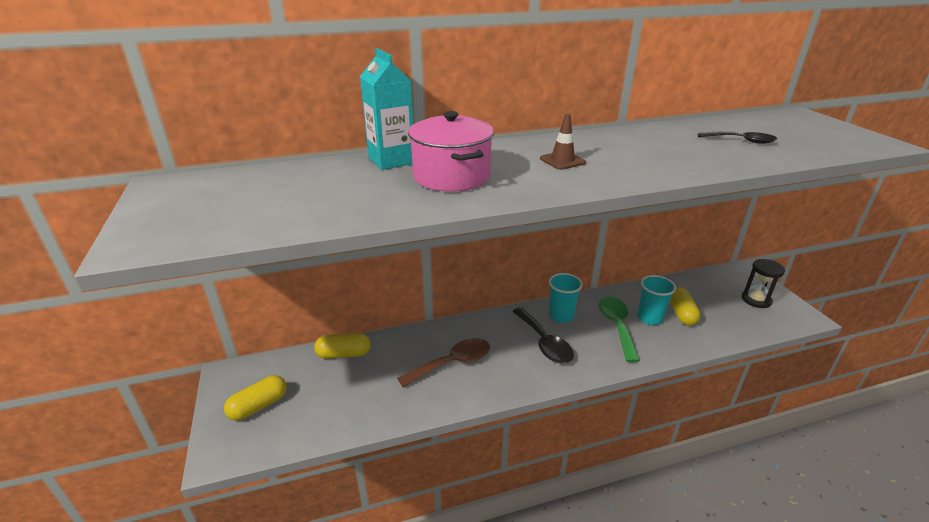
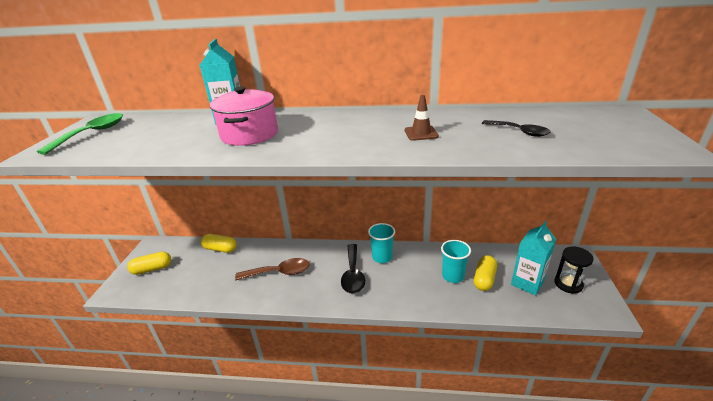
camera: 25 degrees right, 0 degrees up
brown traffic cone [540,114,586,170] -> brown traffic cone moved to [405,95,439,141]
green spoon [599,296,640,362] -> green spoon moved to [37,113,123,155]
none -> turquoise carton [511,221,556,296]

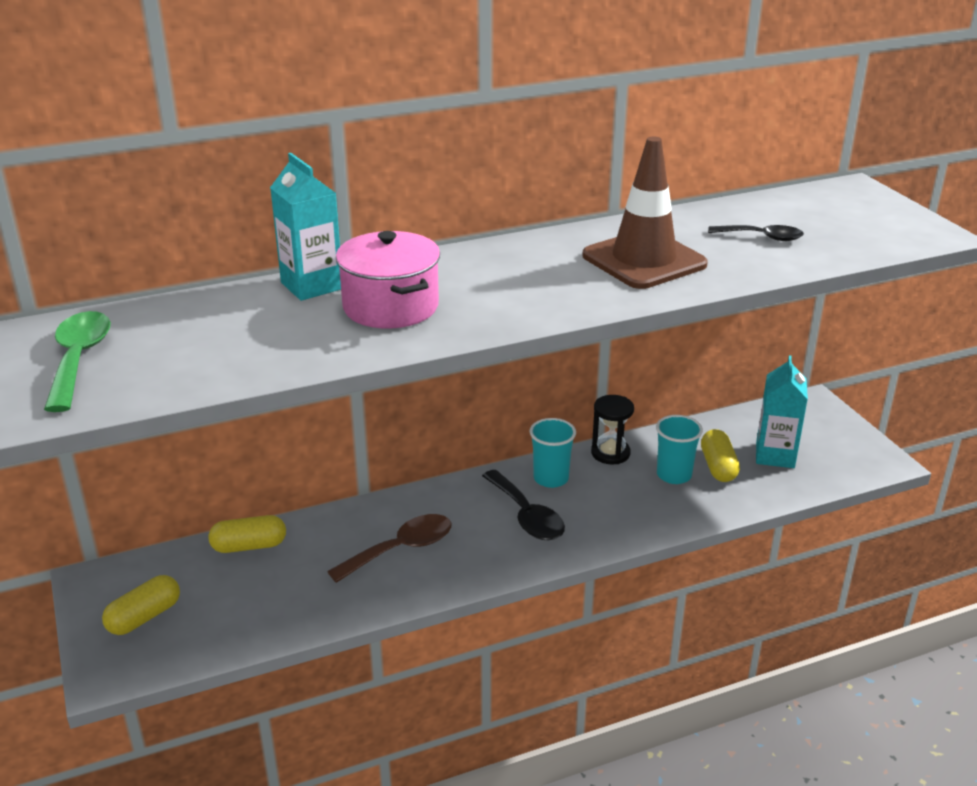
camera: 30 degrees left, 0 degrees up
brown traffic cone [405,95,439,141] -> brown traffic cone [582,137,708,289], size x2.20
black hourglass [554,247,594,294] -> black hourglass moved to [591,395,634,464]

